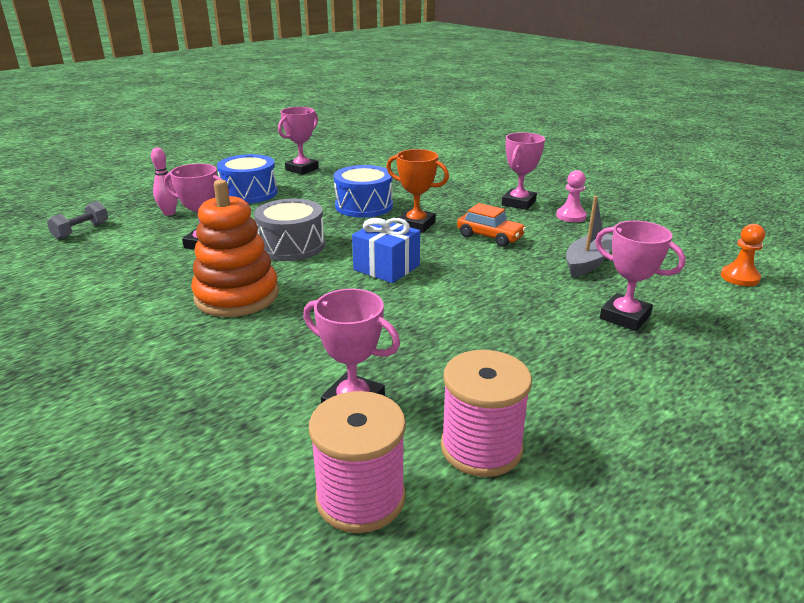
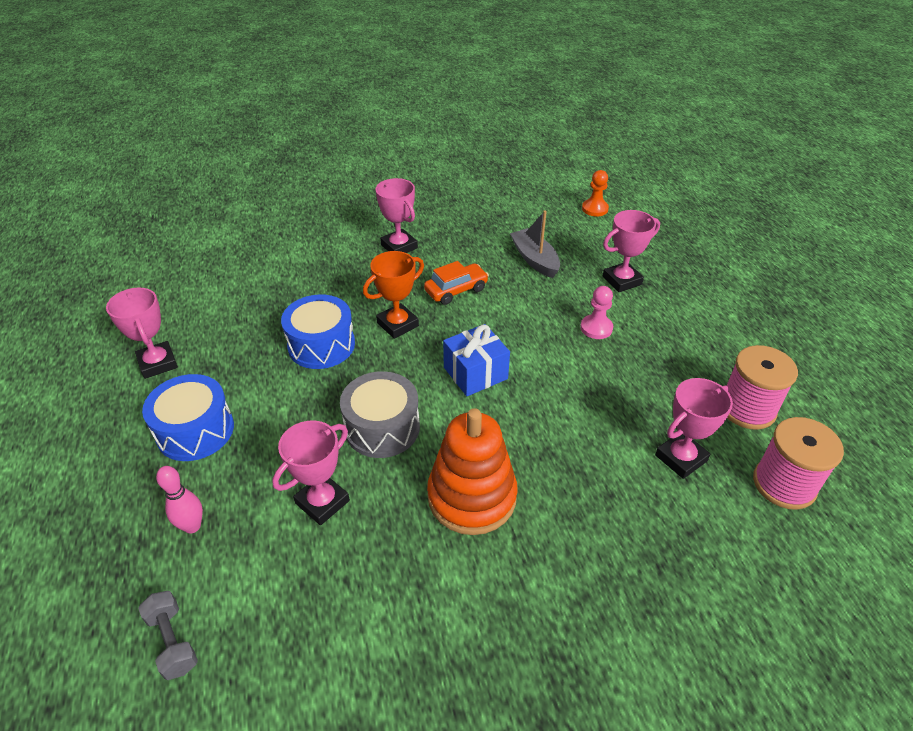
camera: 65 degrees left, 15 degrees up
pink pawn [556,170,587,222] -> pink pawn moved to [581,286,613,339]

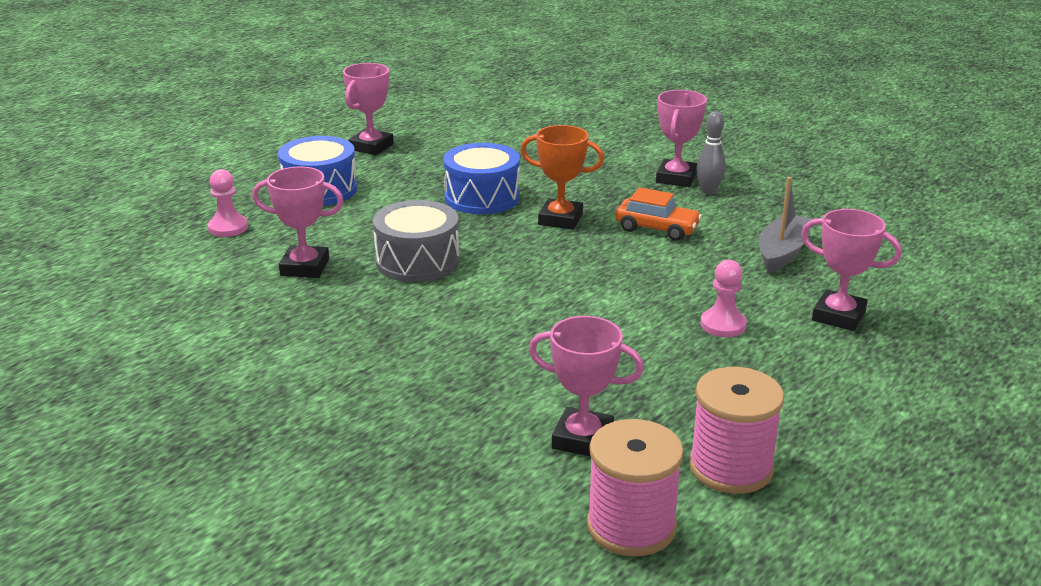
camera: 55 degrees right, 15 degrees down
grey dumbbell [138,591,198,680] -> none
pink bowling pin [156,466,203,533] -> pink pawn [208,169,248,237]
orange stacking toy [427,408,518,535] -> none
blue gift [443,324,510,396] -> none
orange pawn [582,170,609,216] -> none
none -> grey bowling pin [697,111,726,194]

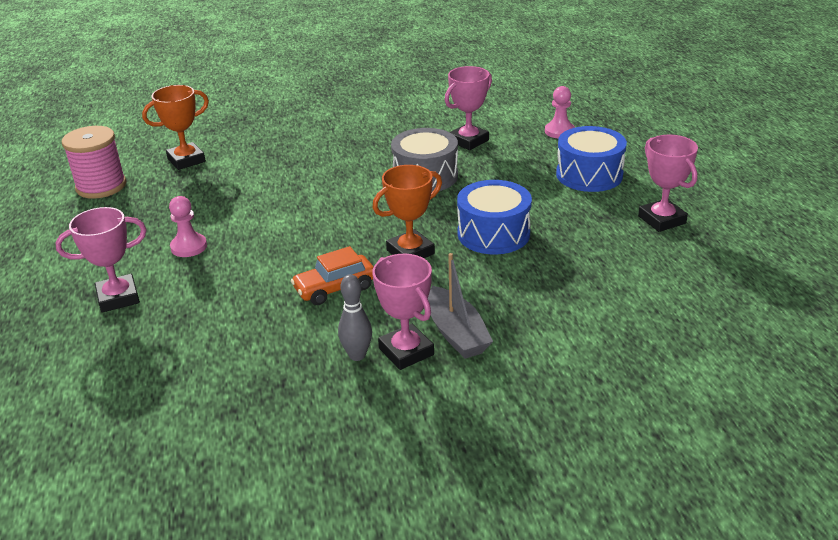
camera: 130 degrees right, 5 degrees up
pink trophy [529,316,644,457] -> orange trophy [142,85,209,170]
pink spool [587,419,684,556] -> none
grey boat [759,177,812,273] -> grey boat moved to [428,253,493,359]

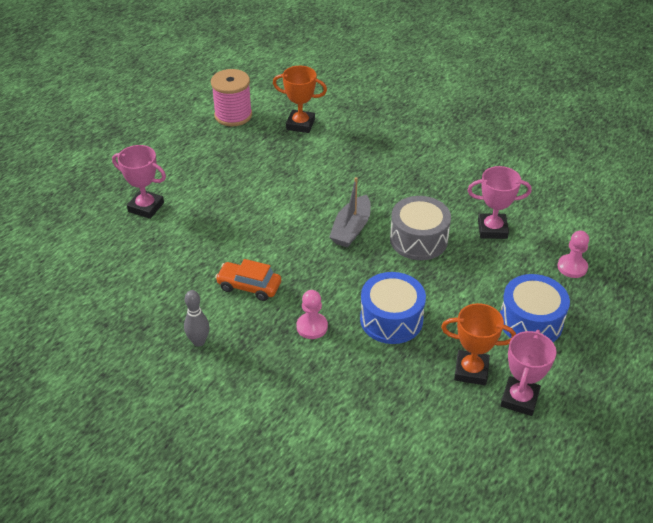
camera: 45 degrees right, 10 degrees up
pink pawn [169,196,207,257] -> pink pawn moved to [296,290,328,339]
orange trophy [372,165,442,258] -> orange trophy moved to [441,303,516,385]
pink trophy [372,254,434,370] -> none
grey boat [428,253,493,359] -> grey boat moved to [329,177,371,248]

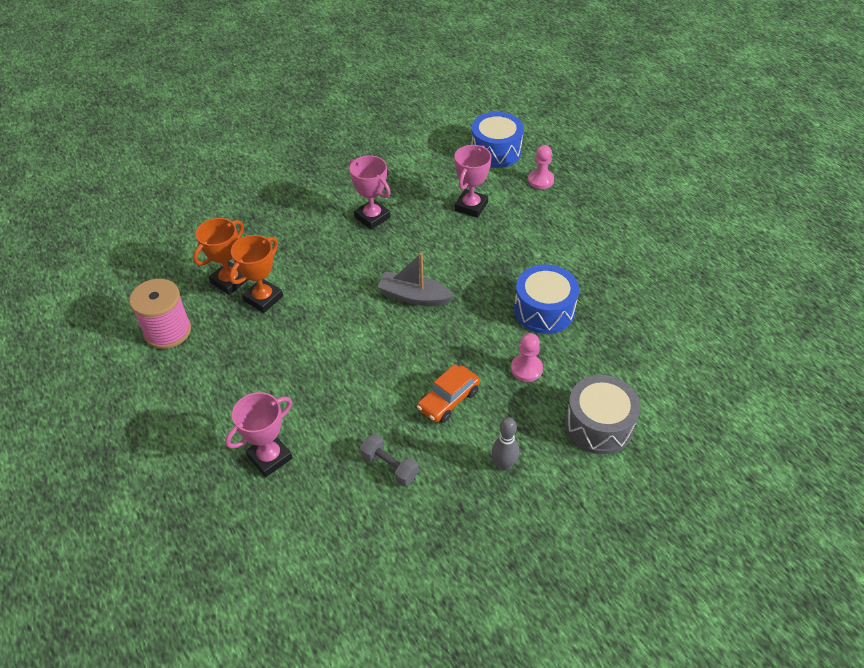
camera: 65 degrees left, 5 degrees up
grey boat [329,177,371,248] -> grey boat turned 150 degrees clockwise [378,253,454,306]
grey drum [390,196,451,260] -> grey drum moved to [565,375,641,454]
orange trophy [441,303,516,385] -> orange trophy moved to [229,235,283,313]
blue drum [500,274,570,342] -> blue drum moved to [471,112,524,168]
pink trophy [500,330,556,416] -> pink trophy moved to [349,155,391,230]
none -> grey dumbbell [360,434,419,486]

